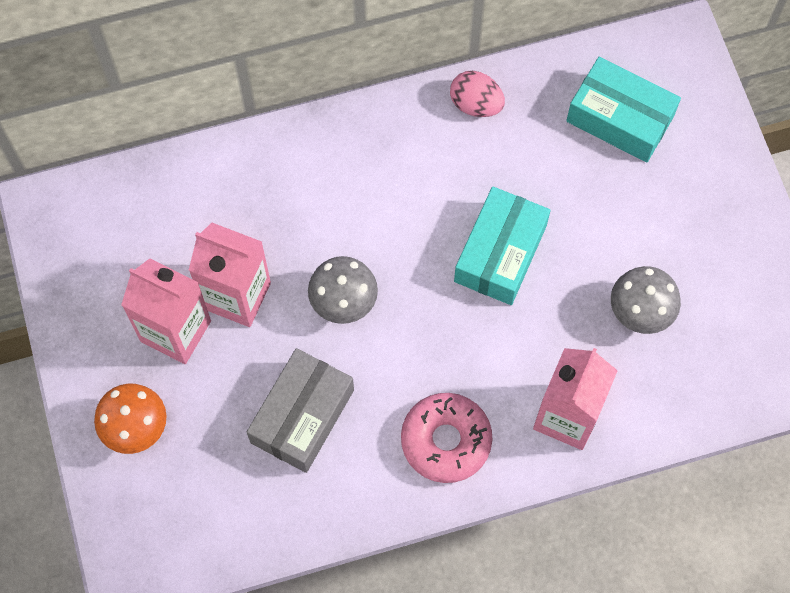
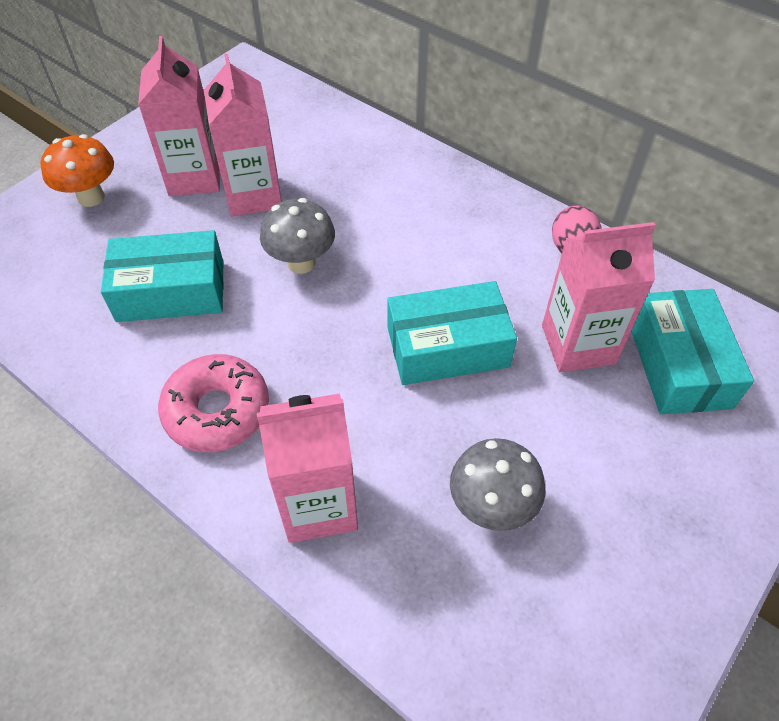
camera: 55 degrees right, 15 degrees down
grey box [247,348,354,473] -> turquoise box [101,230,224,322]
none -> pink carton [542,222,656,372]

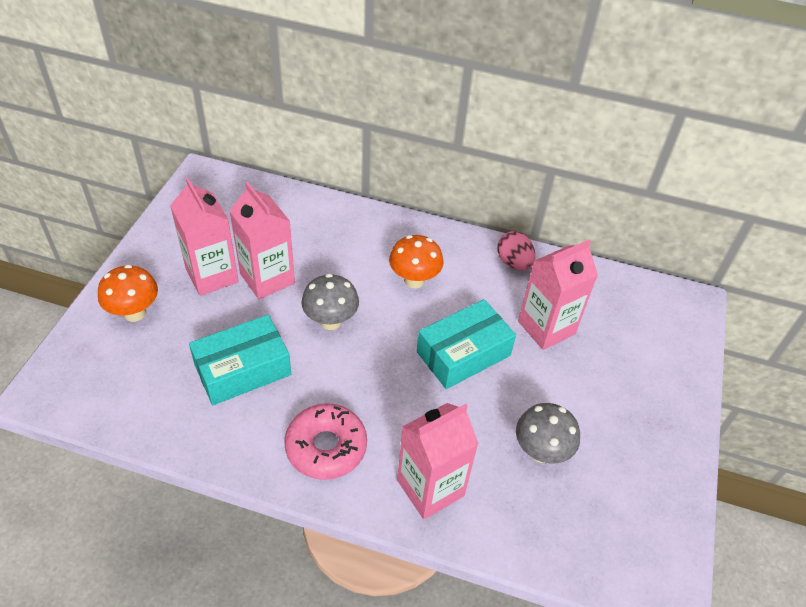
camera: 25 degrees left, 5 degrees down
turquoise box [631,289,754,414] -> none
none -> orange mushroom [389,235,443,288]

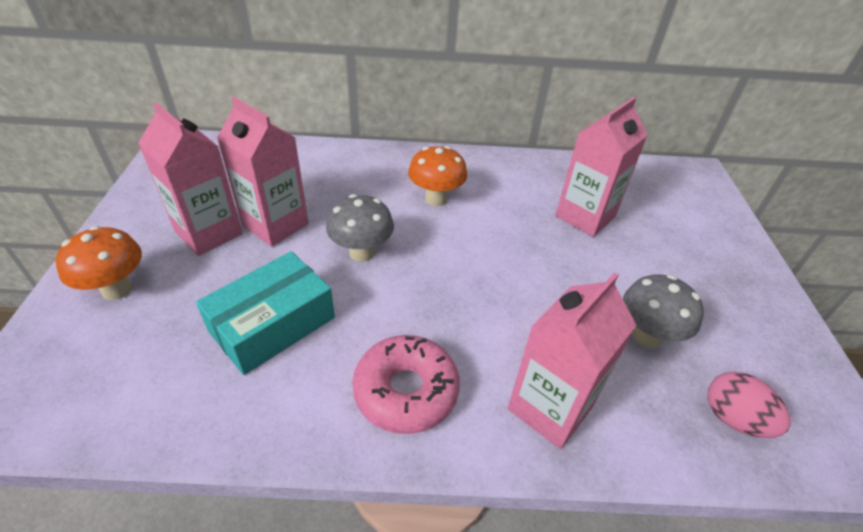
camera: 15 degrees left, 5 degrees down
turquoise box [417,299,516,389] -> none
pink egg [497,231,535,270] -> pink egg moved to [707,372,791,438]

